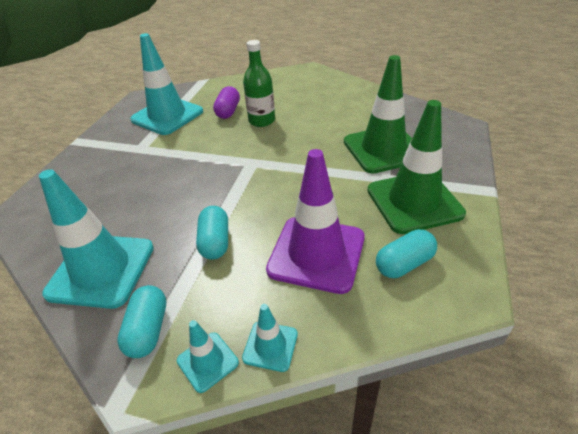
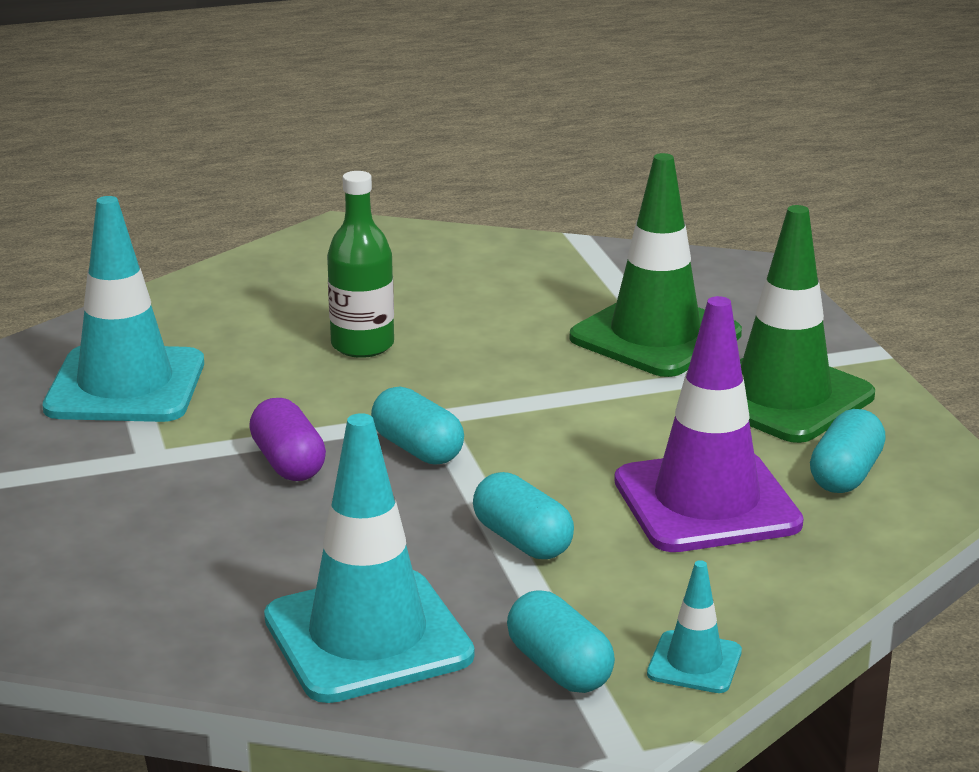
camera: 35 degrees left, 15 degrees down
purple capsule [213,86,240,119] -> purple capsule moved to [249,398,326,481]
turquoise traffic cone [242,304,298,372] -> none
none -> turquoise capsule [371,386,464,465]

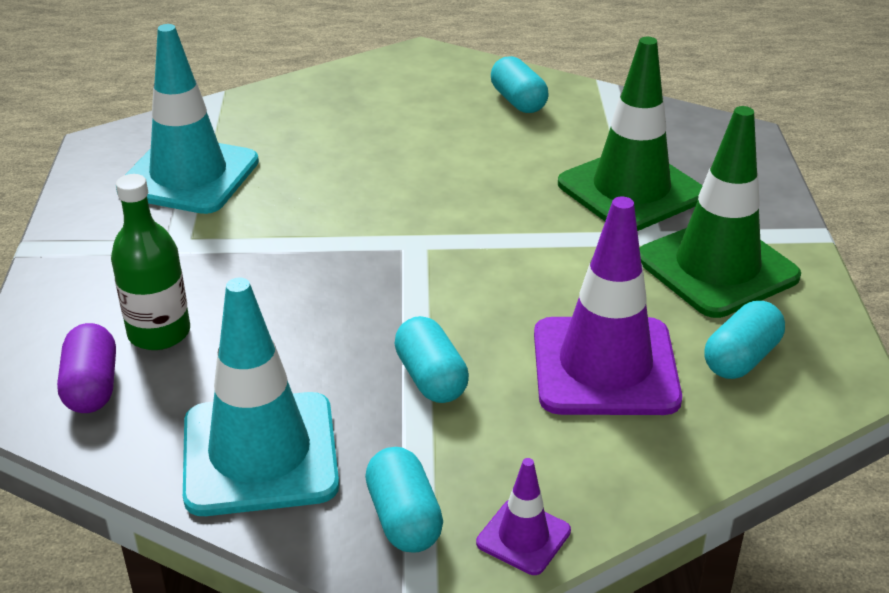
camera: 15 degrees right, 10 degrees up
purple capsule [249,398,326,481] -> purple capsule moved to [57,323,116,413]
green bottle [327,171,394,358] -> green bottle moved to [111,174,190,350]
turquoise capsule [371,386,464,465] -> turquoise capsule moved to [491,56,549,113]
turquoise traffic cone [647,560,742,693] -> purple traffic cone [476,458,571,575]

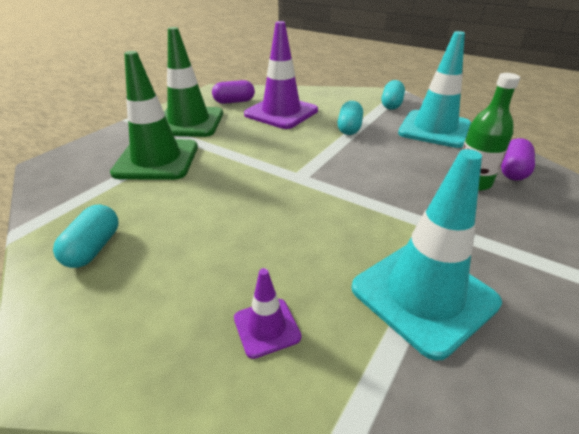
camera: 145 degrees left, 0 degrees up
purple traffic cone [476,458,571,575] -> purple traffic cone moved to [234,268,302,359]
turquoise capsule [704,301,785,379] -> purple capsule [212,80,255,104]

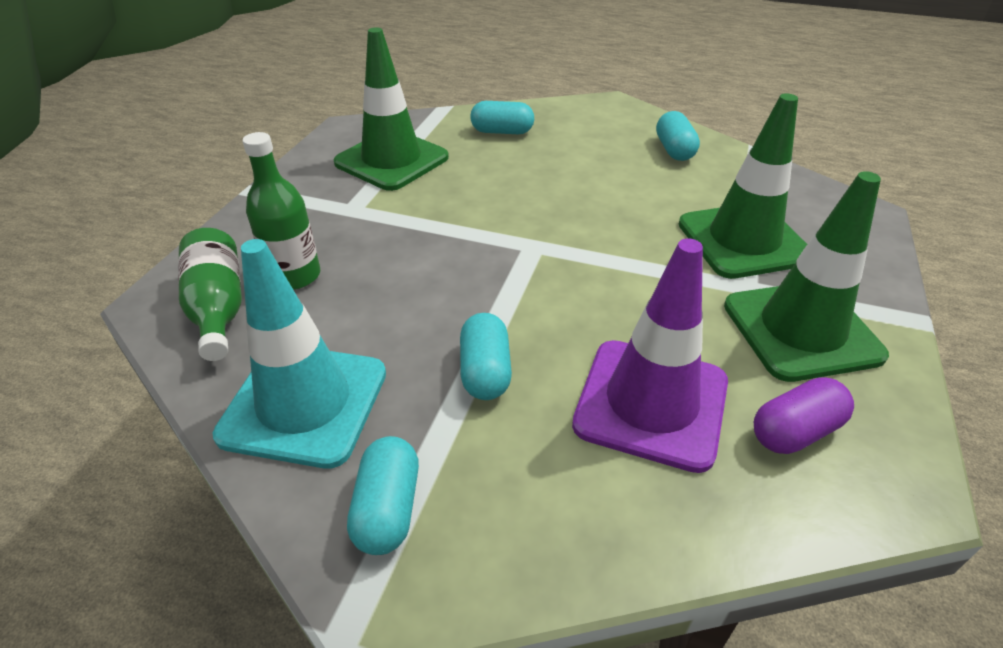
camera: 165 degrees right, 5 degrees up
purple traffic cone [234,268,302,359] -> turquoise capsule [470,101,534,134]
turquoise traffic cone [351,149,502,361] -> green traffic cone [333,27,449,191]
purple capsule [501,138,535,181] -> green bottle [178,228,242,361]

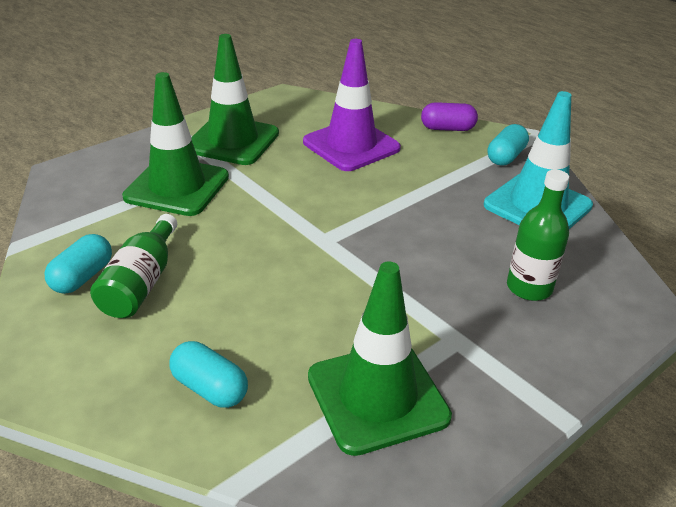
camera: 150 degrees left, 5 degrees down
green bottle [178,228,242,361] -> green bottle moved to [90,214,177,318]
turquoise capsule [460,313,512,400] -> none
purple capsule [754,377,854,454] -> purple capsule moved to [421,102,478,131]

